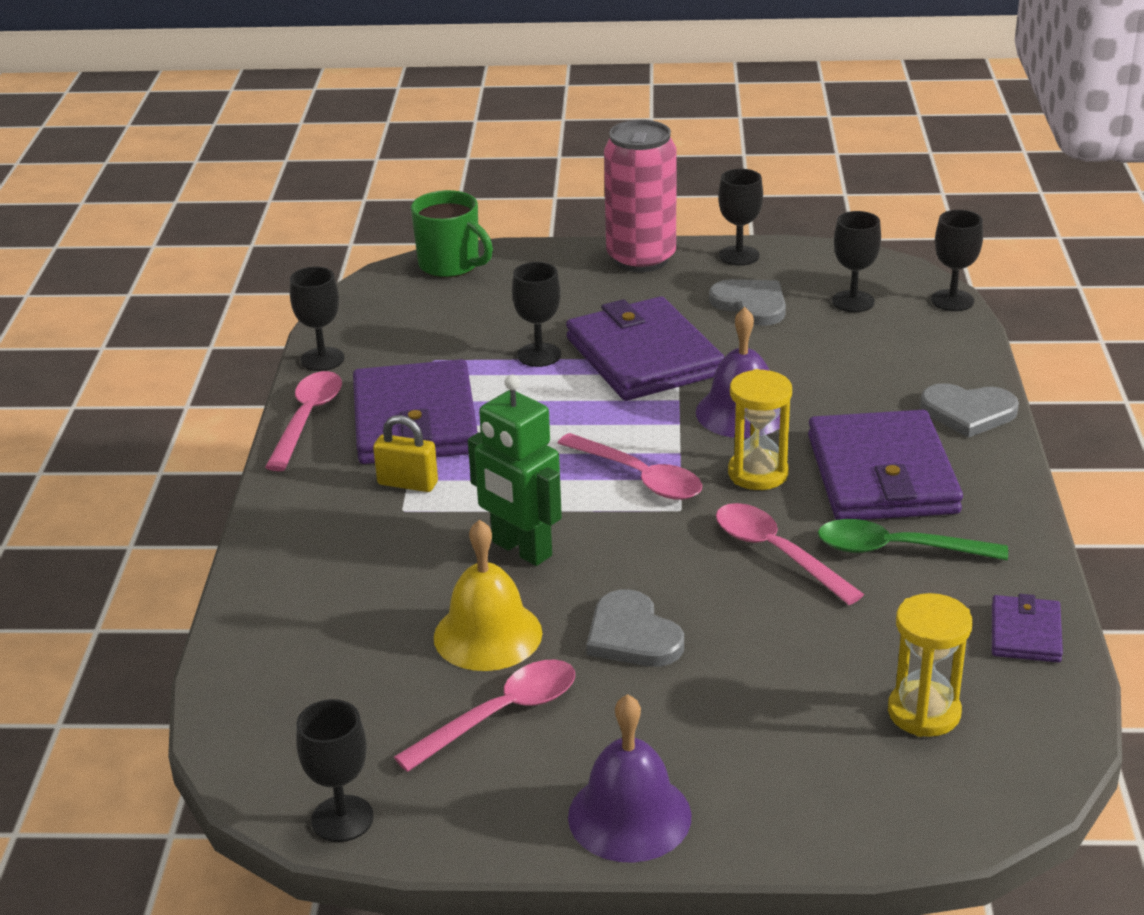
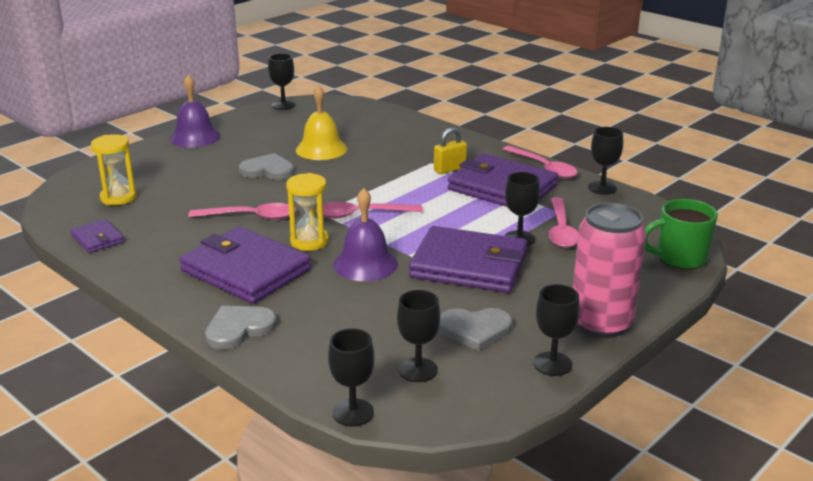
camera: 130 degrees right, 5 degrees down
pink spoon [394,659,575,772] -> pink spoon moved to [549,198,578,248]
green robot [468,375,562,566] -> none
green spoon [818,519,1008,560] -> none

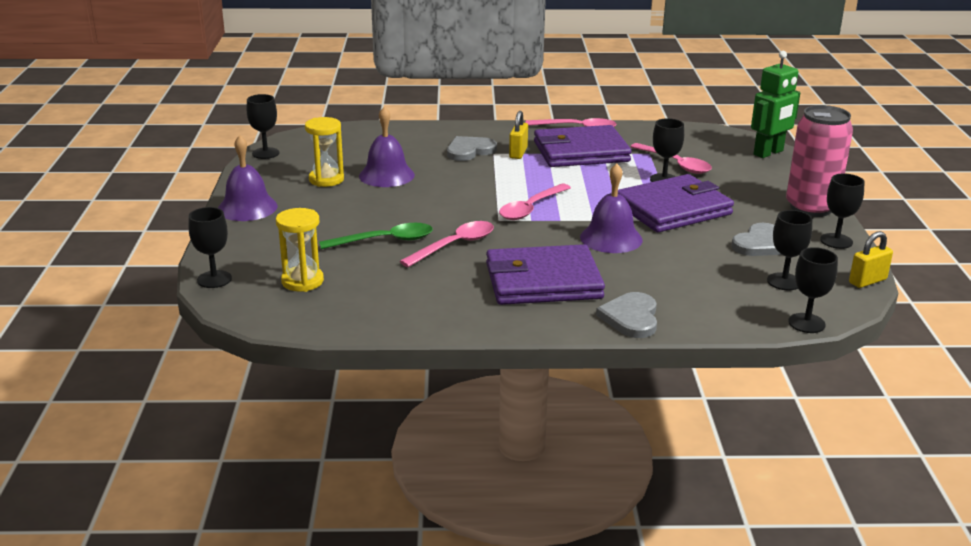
camera: 45 degrees left, 0 degrees up
purple wallet [70,219,124,253] -> none
grey heart [239,153,294,180] -> grey heart moved to [447,136,497,161]
yellow hourglass [286,173,329,251] -> yellow hourglass moved to [305,117,344,187]
yellow bell [296,85,347,160] -> purple bell [359,107,415,187]
black goblet [588,127,623,195] -> black goblet moved to [188,207,232,288]
green mug [644,199,718,269] -> green robot [751,51,800,158]
none -> green spoon [319,223,433,249]
none -> yellow padlock [849,231,893,288]

